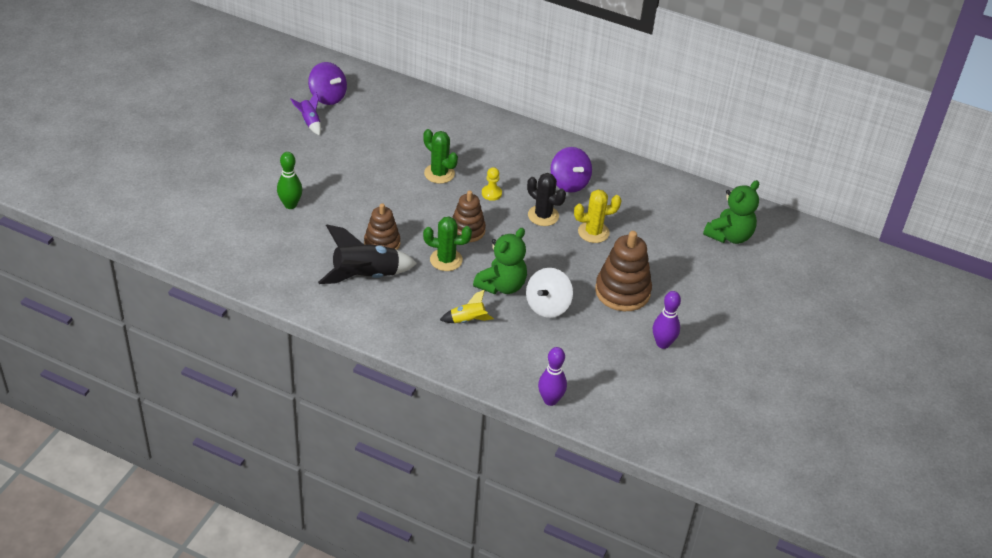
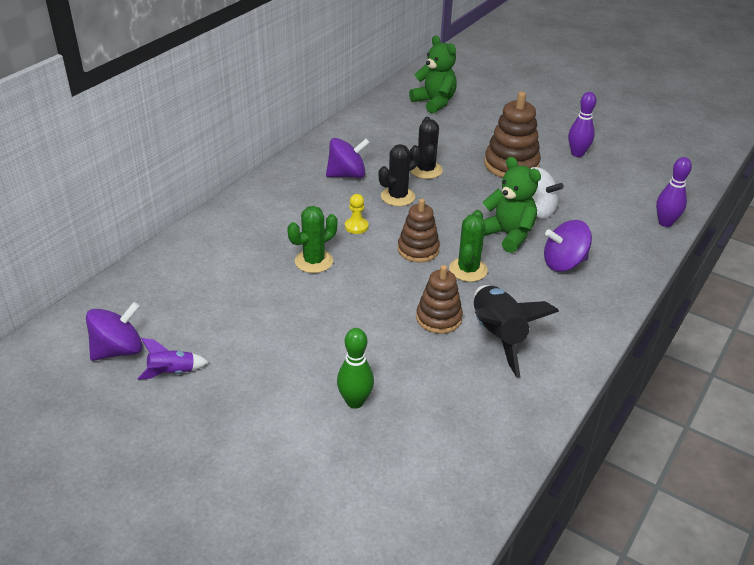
camera: 80 degrees left, 5 degrees down
yellow rocket [440,290,494,323] -> purple spinning top [544,220,592,272]
yellow cactus [574,189,622,243] -> black cactus [411,117,443,179]

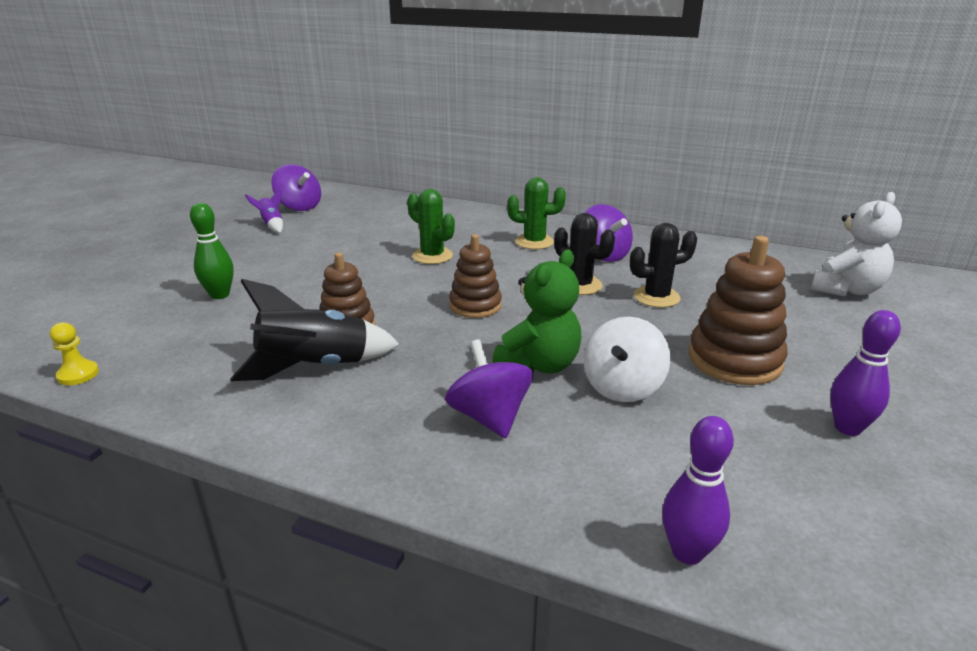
camera: 80 degrees right, 10 degrees down
yellow pawn [345,194,369,234] -> yellow pawn moved to [50,323,99,385]
green teddy bear [409,36,457,114] -> white teddy bear [811,192,902,297]
green cactus [449,210,488,282] -> green cactus moved to [507,177,566,250]

